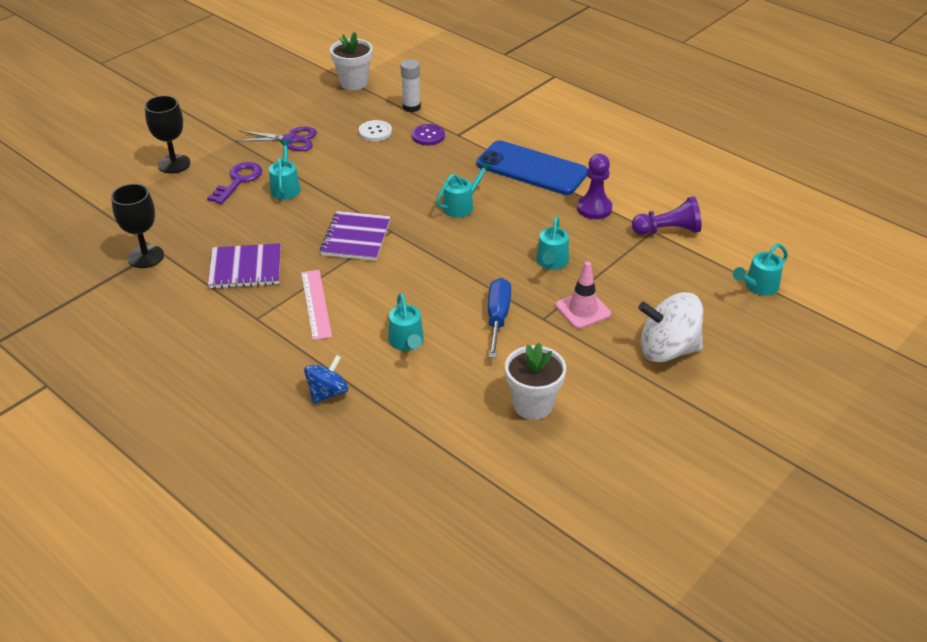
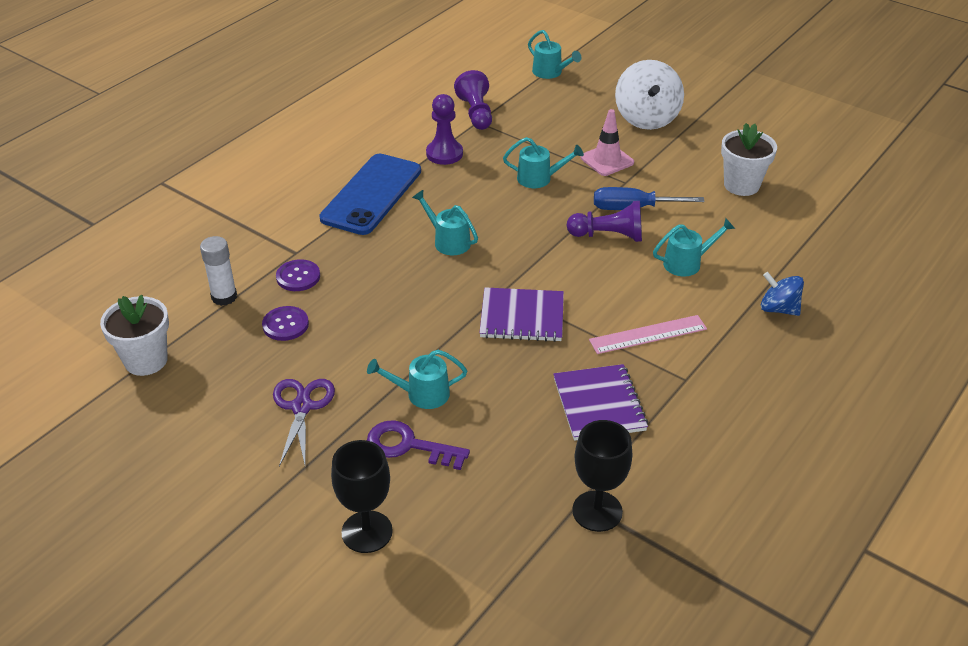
camera: 95 degrees left, 0 degrees up
white button [359,120,392,141] -> purple button [262,306,309,341]
none -> purple pawn [567,201,642,242]

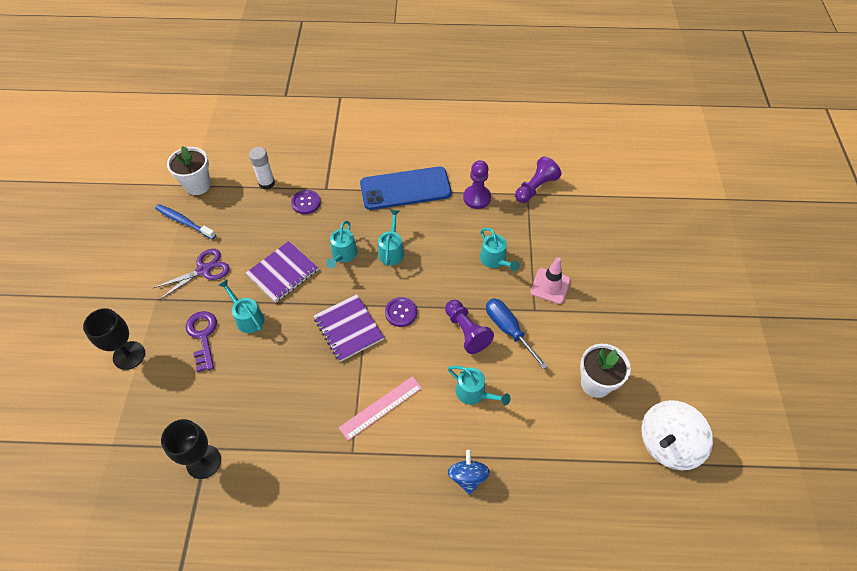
camera: 55 degrees right, 15 degrees up
purple button [262,306,309,341] -> purple button moved to [385,297,417,327]
turquoise watering can [528,30,582,79] -> turquoise watering can moved to [326,221,357,268]
purple notebook [553,364,648,441] -> purple notebook moved to [246,241,318,303]
pink ruler [589,315,707,354] -> pink ruler turned 75 degrees counterclockwise [339,376,422,440]
white spinning top [615,60,684,130] -> white spinning top moved to [641,400,713,470]
none -> blue toothbrush [155,204,216,240]

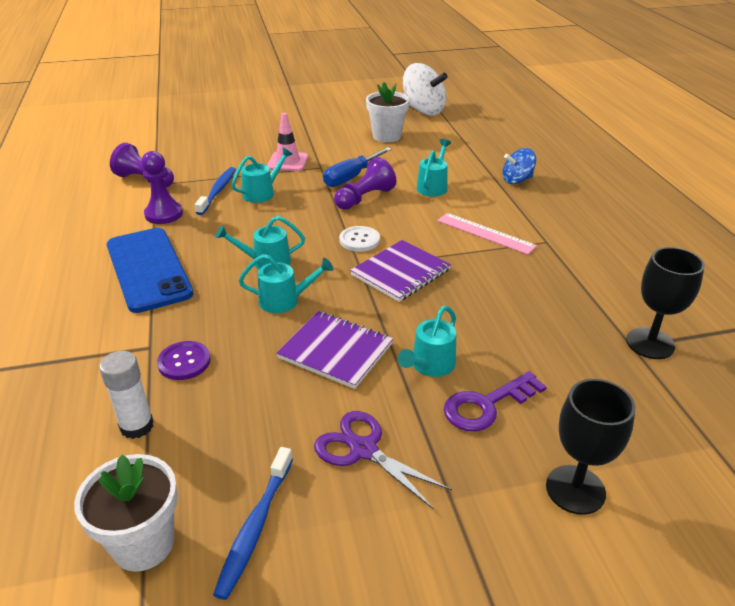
camera: 105 degrees left, 20 degrees down
purple button [385,297,417,327] -> white button [339,226,380,252]
none -> blue toothbrush [195,167,236,215]

